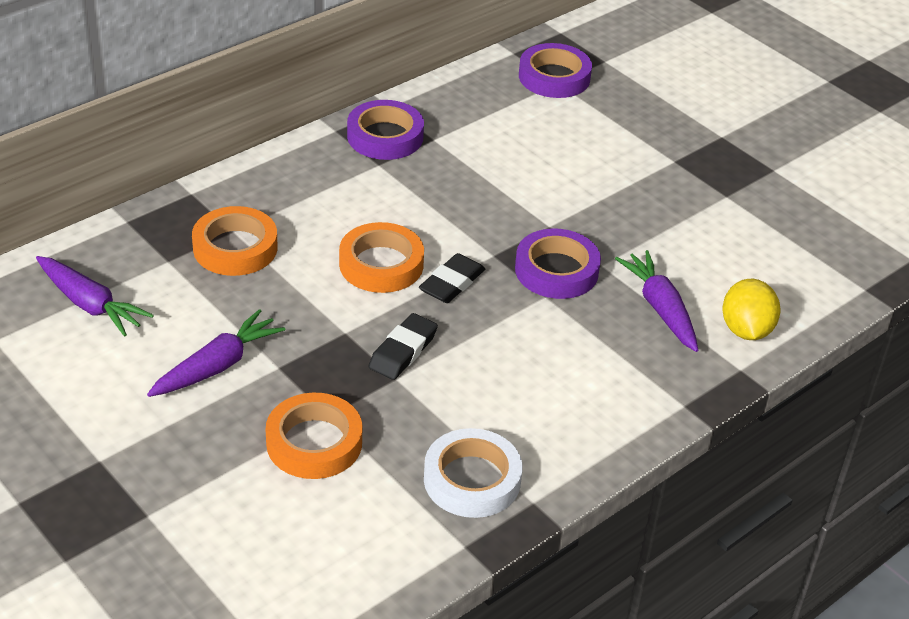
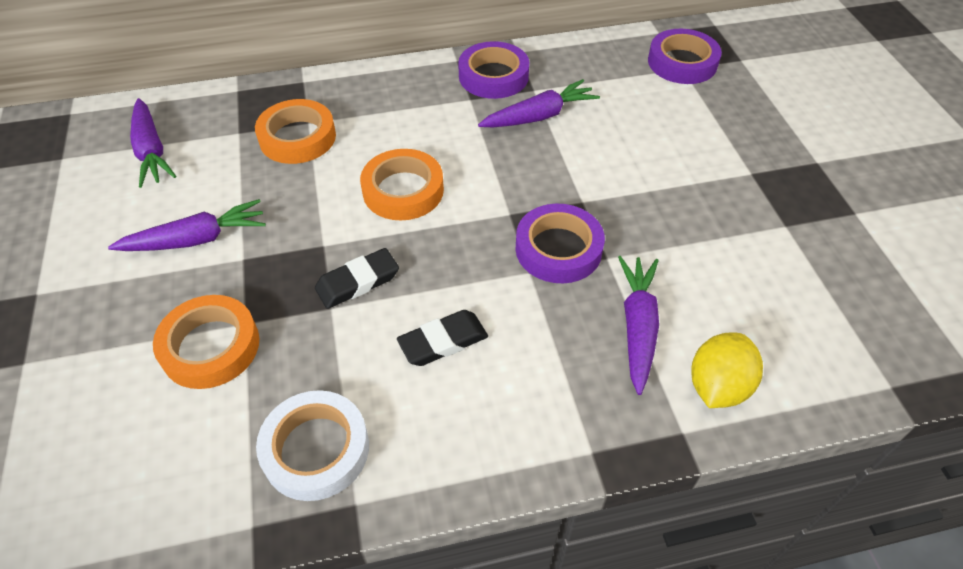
camera: 30 degrees right, 10 degrees up
black eraser [419,253,485,303] -> black eraser moved to [397,310,488,366]
none -> purple carrot [478,79,600,127]

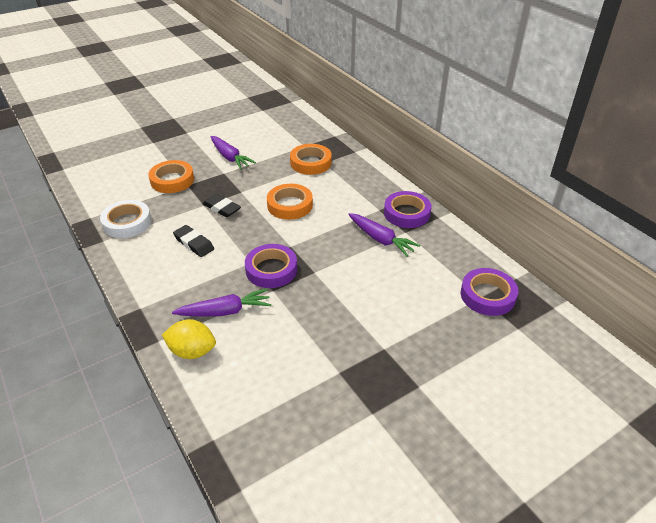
camera: 70 degrees right, 10 degrees down
purple carrot [130,98,176,188] -> none

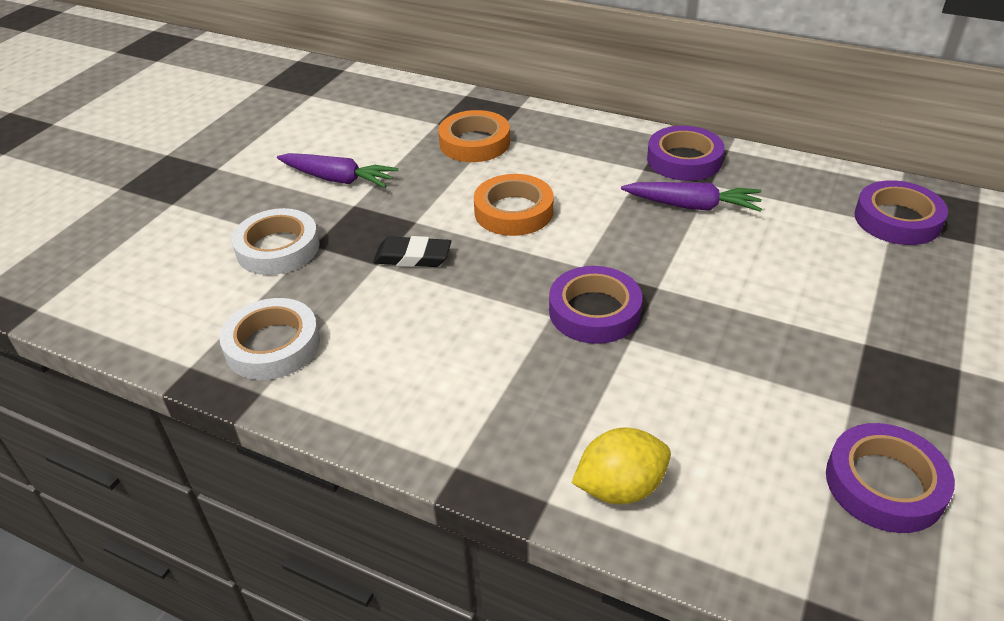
camera: 30 degrees left, 0 degrees up
orange tape [148,160,194,193] -> white tape [232,208,320,275]
purple carrot [172,289,271,317] -> none
black eraser [173,225,214,257] -> none
none -> purple tape [826,423,955,533]

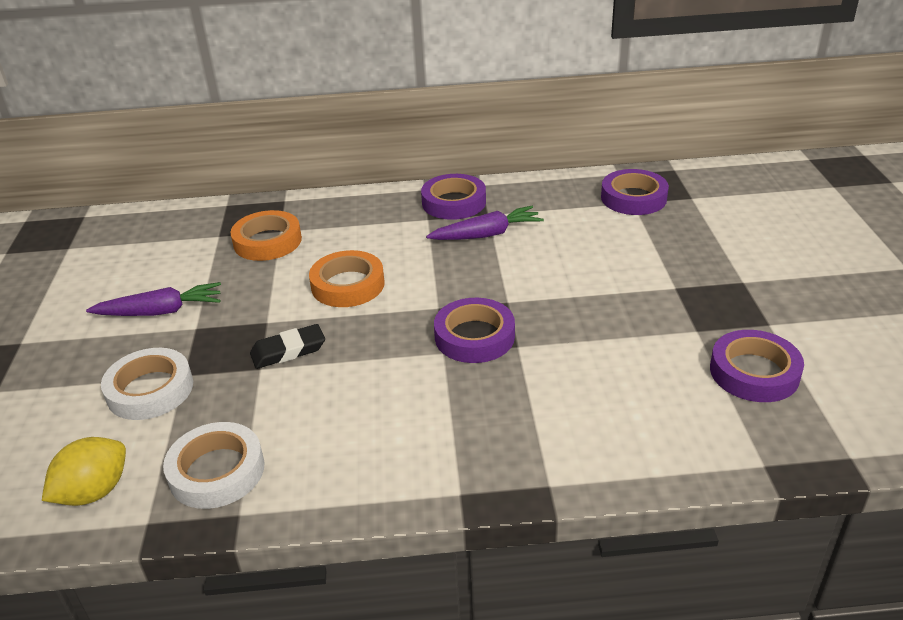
camera: 30 degrees left, 5 degrees down
yellow lemon [572,427,671,504] -> yellow lemon moved to [42,437,126,506]

